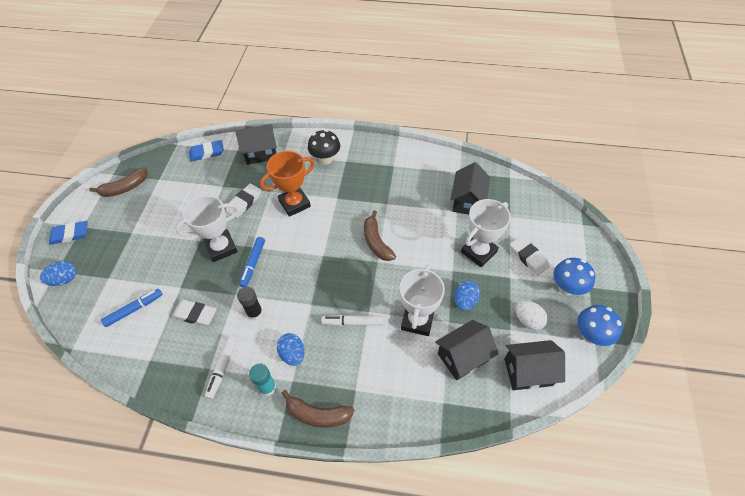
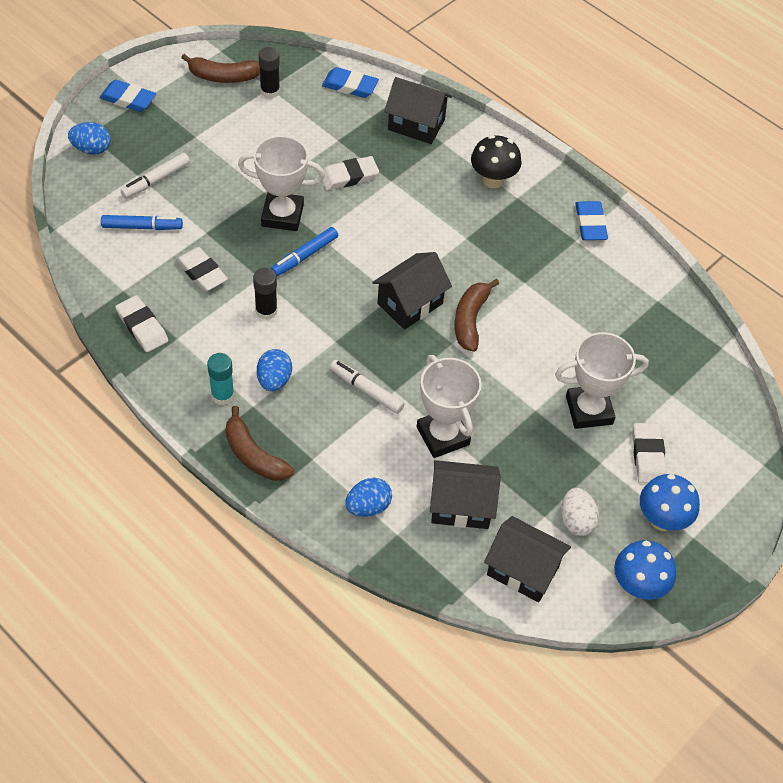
camera: 30 degrees right, 0 degrees up
white marker [204,335,238,399] -> white marker moved to [121,153,190,198]
orange trophy [260,151,315,217] -> none
white trophy [400,265,445,336] -> white trophy turned 75 degrees counterclockwise [417,355,482,458]
black house [450,162,490,215] -> black house moved to [372,252,452,330]
blue egg [454,281,480,311] -> blue egg moved to [345,478,392,517]
none -> white eraser [115,295,168,352]
none -> black glue stick [259,47,280,98]
none -> blue eraser [575,201,608,240]

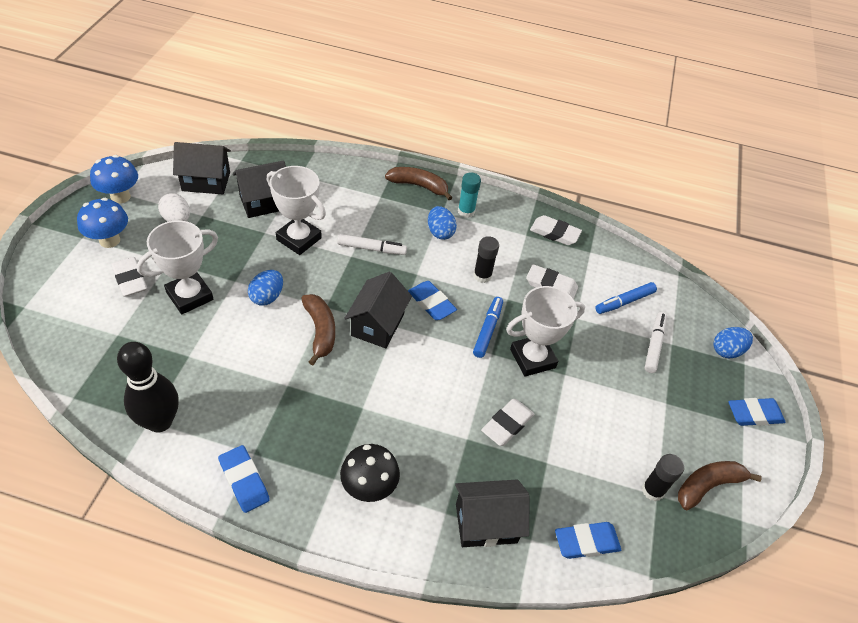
camera: 150 degrees right, 5 degrees down
blue egg [345,478,392,517] -> blue egg moved to [248,270,283,305]
none -> black bowling pin [117,342,179,432]
none -> blue eraser [408,281,457,320]

